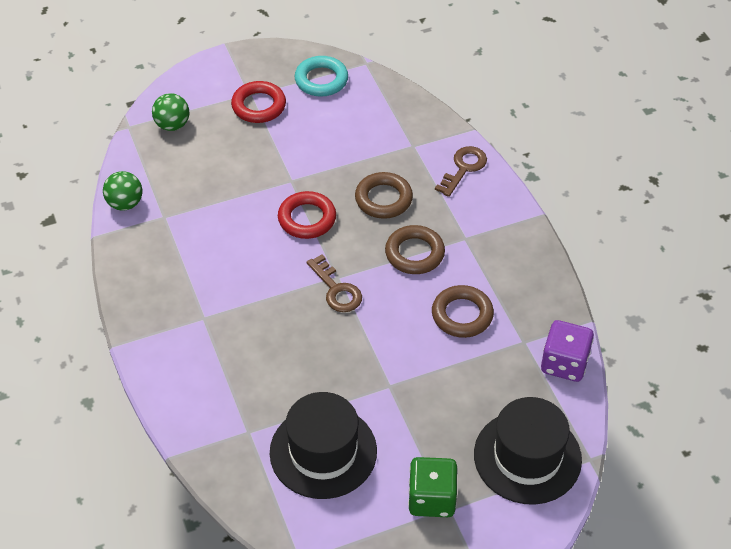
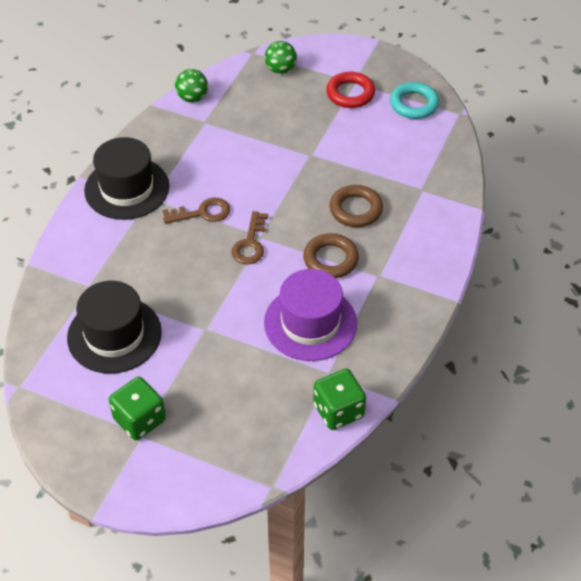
camera: 45 degrees right, 0 degrees up
red ring [278,191,336,239] -> none
brown ring [432,285,494,338] -> purple hat [264,269,357,361]
brown key [435,146,487,197] -> brown key moved to [163,198,230,224]
black hat [474,397,582,505] -> black hat moved to [84,137,169,220]
purple dice [541,320,594,382] -> green dice [313,369,366,430]

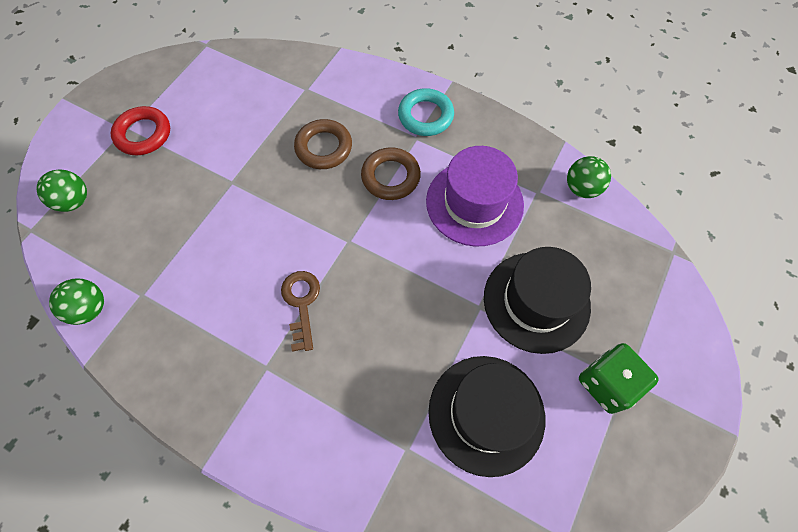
camera: 85 degrees left, 15 degrees up
black hat [84,137,169,220] -> black hat moved to [484,247,591,354]
brown key [231,211,268,264] -> none
green dice [313,369,366,430] -> green ball [567,156,611,198]
turquoise ring [390,82,439,119] -> turquoise ring moved to [398,88,454,136]

